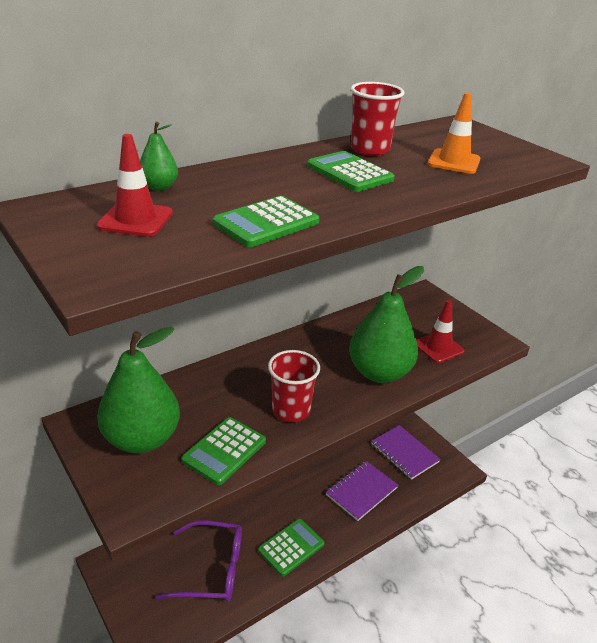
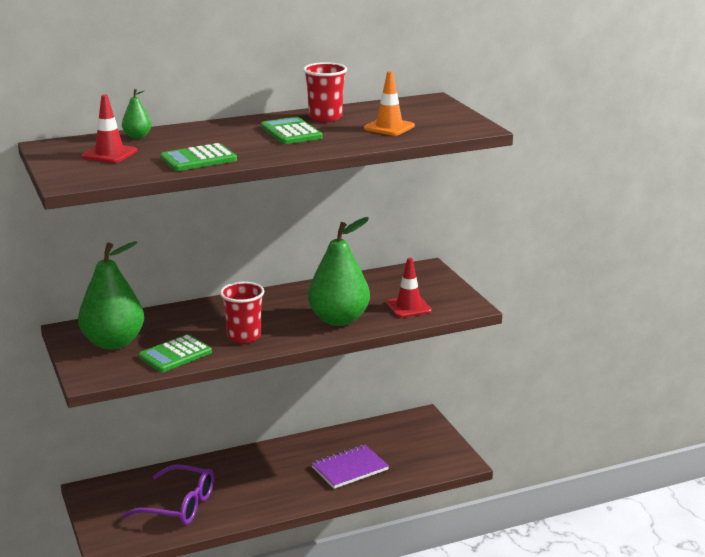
camera: 15 degrees right, 10 degrees down
green calculator [258,519,324,577] -> none
purple notebook [371,425,441,480] -> none

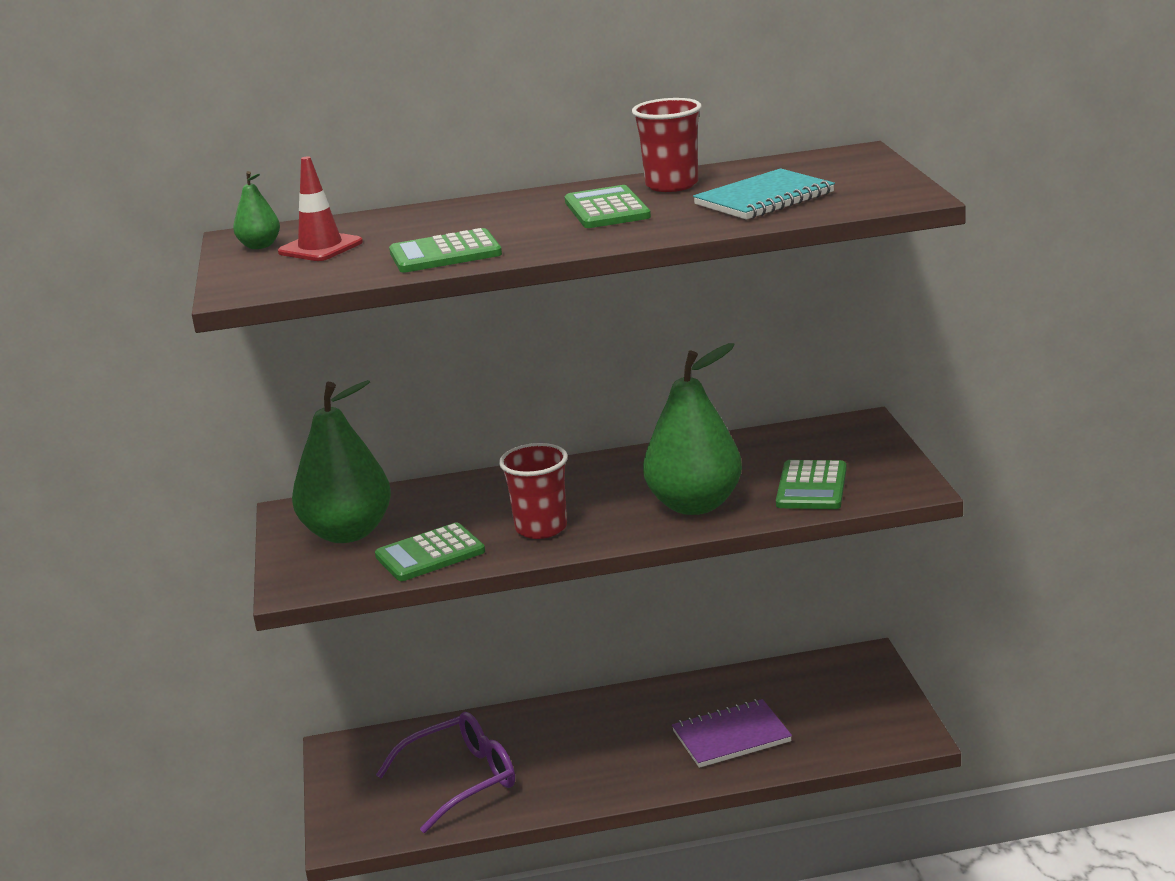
camera: 15 degrees right, 0 degrees up
purple glasses [121,464,214,525] -> purple glasses turned 60 degrees counterclockwise [376,712,515,833]
green pear [122,89,152,139] -> green pear moved to [233,171,280,249]
orange traffic cone [364,71,415,136] -> turquoise notebook [693,168,835,220]
red traffic cone [386,258,432,318] -> green calculator [776,460,846,509]

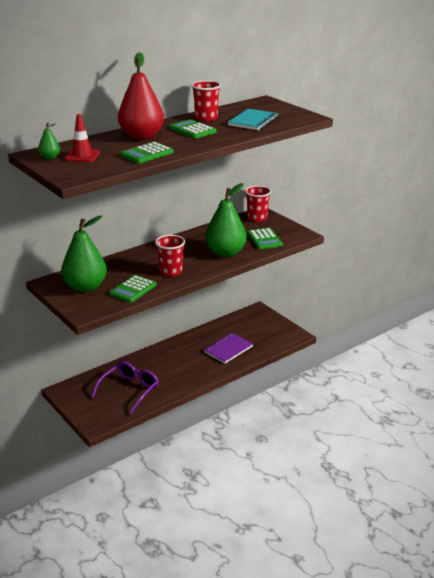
camera: 30 degrees left, 5 degrees up
none -> red pear [118,52,164,140]
none -> red cup [245,186,271,222]

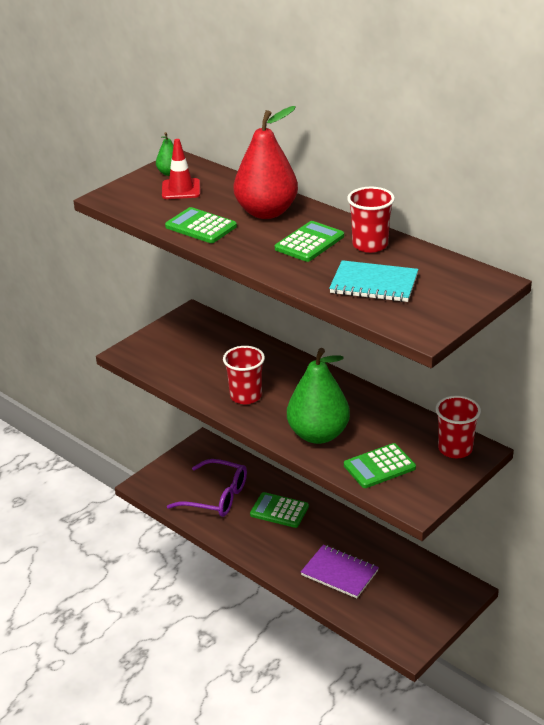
camera: 80 degrees right, 5 degrees up
green pear [61,215,107,292] -> none
green calculator [109,275,156,303] -> green calculator moved to [250,492,309,528]

